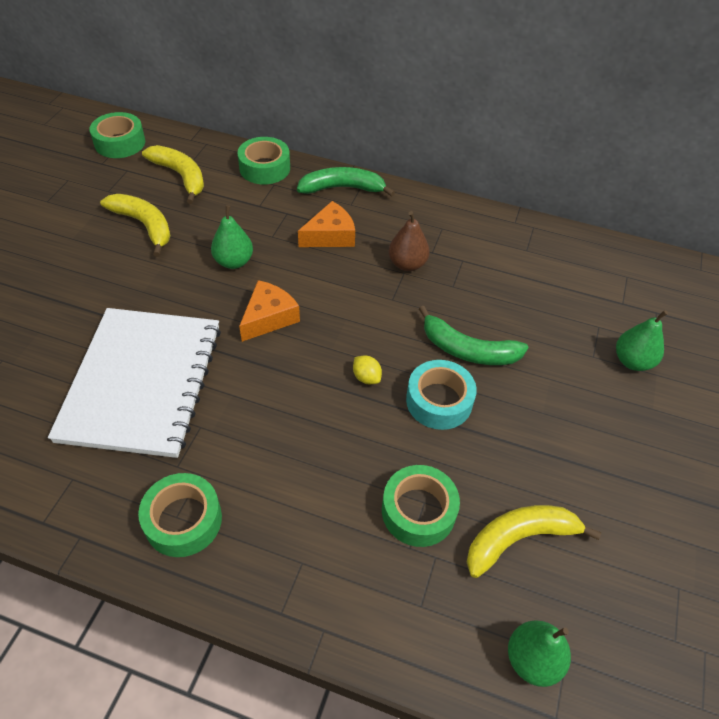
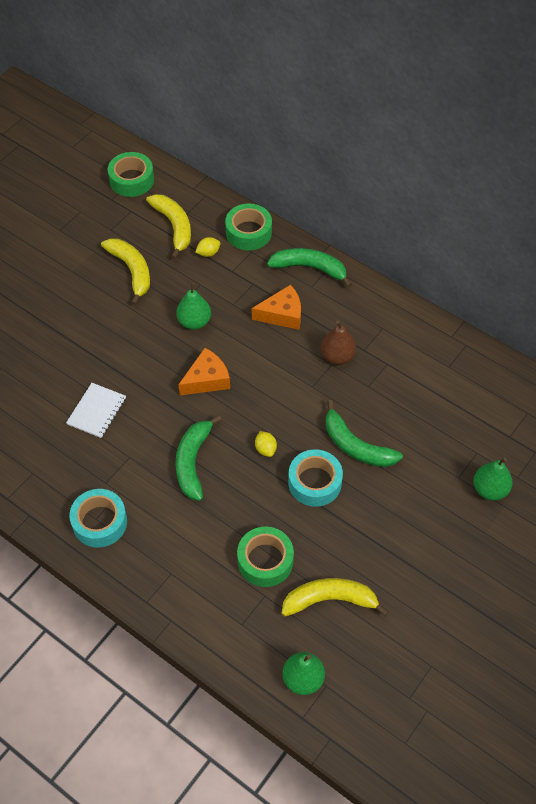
camera: 20 degrees right, 5 degrees up
white notebook [48,308,221,458] -> white notebook [66,383,126,438], size x0.42
green tape [138,473,222,557] -> turquoise tape [69,489,127,548]
none -> green banana [175,415,222,501]
none -> yellow lemon [195,237,220,257]

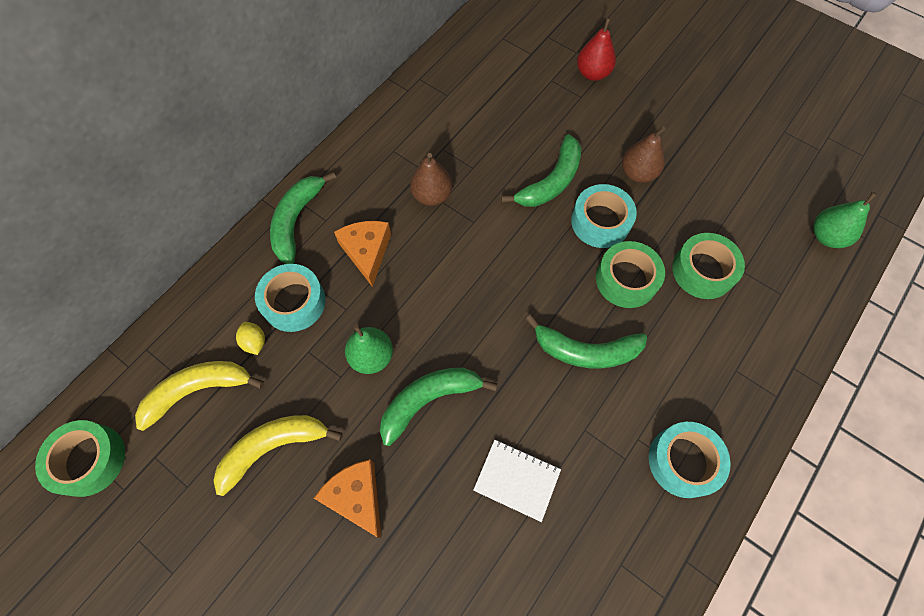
camera: 90 degrees left, 10 degrees up
orange cheese [178,348,230,395] -> orange cheese moved to [314,459,381,538]
green tape [225,203,272,250] -> green tape moved to [596,241,665,308]
yellow lemon [255,431,277,457] -> none
yellow banana [282,578,389,616] -> none
green pear [473,457,513,500] -> red pear [577,18,616,81]
none -> turquoise tape [255,264,326,332]
none -> green banana [380,367,498,446]
none -> brown pear [622,126,666,183]

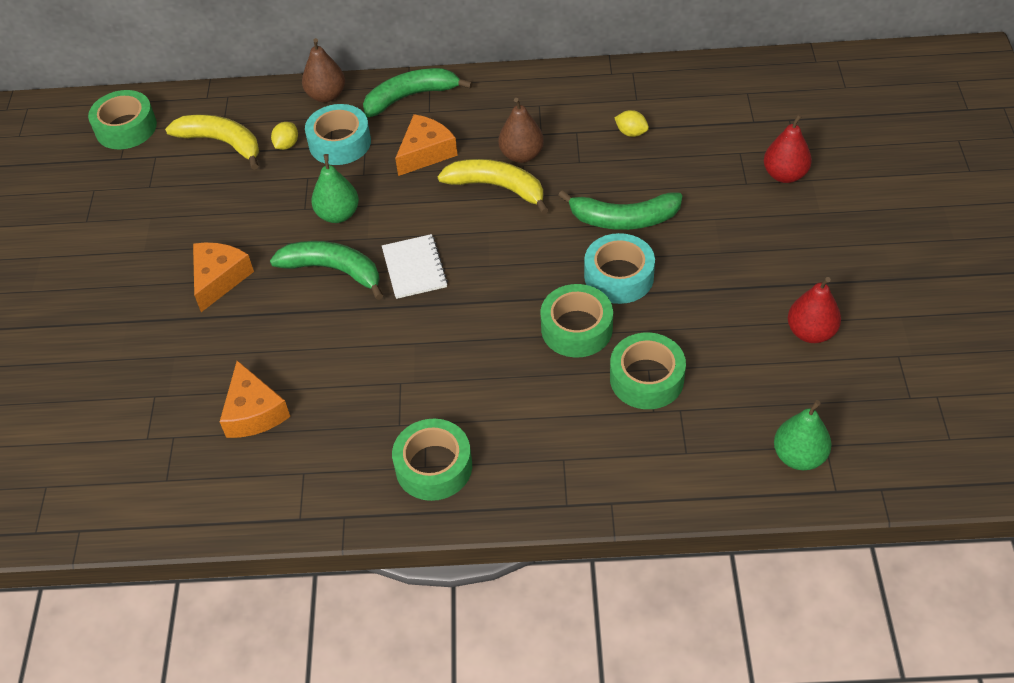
camera: 55 degrees right, 15 degrees down
yellow banana [213,415,343,496] -> yellow banana moved to [438,159,549,214]
white notebook [473,440,561,522] -> white notebook moved to [382,234,448,299]
green banana [526,315,647,369] -> none
brown pear [622,126,666,183] -> brown pear moved to [302,38,345,102]
turquoise tape [649,422,731,498] -> green tape [392,419,472,501]
none -> orange cheese [220,360,290,438]
none -> yellow lemon [614,110,649,137]
none -> red pear [788,277,841,343]

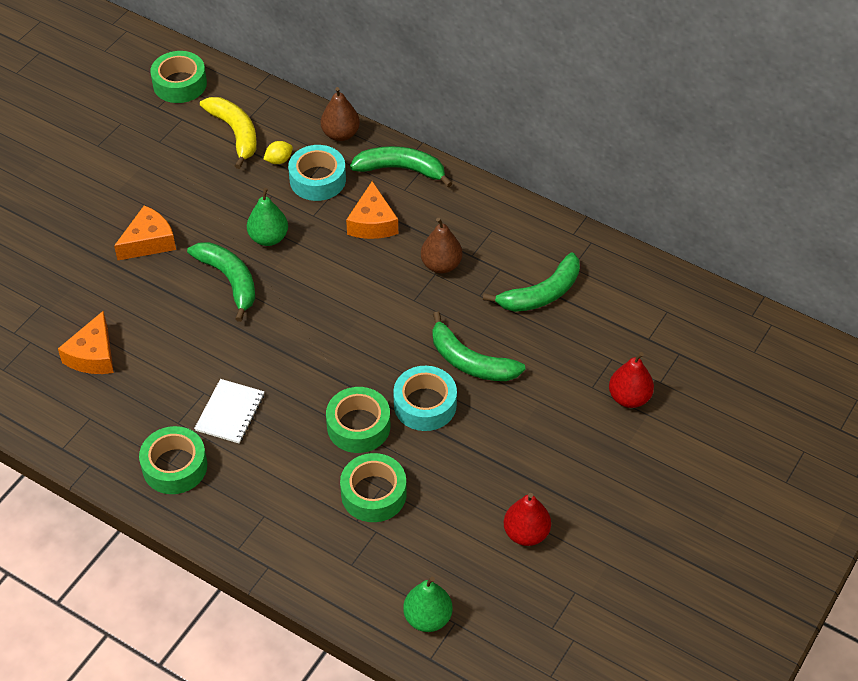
camera: 30 degrees right, 0 degrees up
white notebook [382,234,448,299] -> white notebook moved to [194,379,264,444]
orange cheese [395,114,458,176] -> orange cheese turned 105 degrees clockwise [346,181,398,239]
yellow banana [438,159,549,214] -> none
yellow lemon [614,110,649,137] -> green banana [483,252,580,312]

